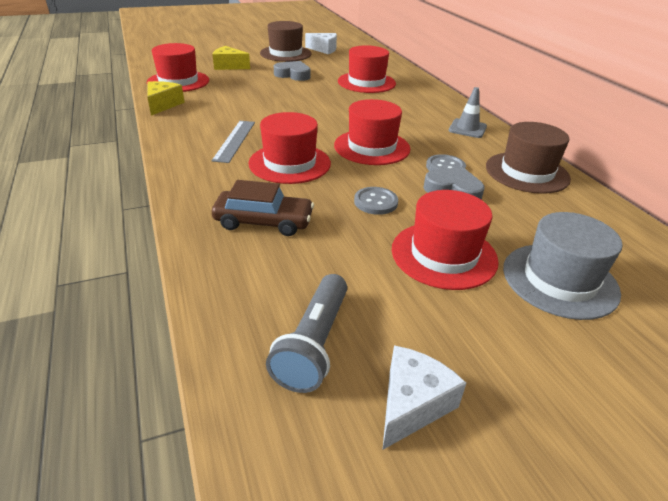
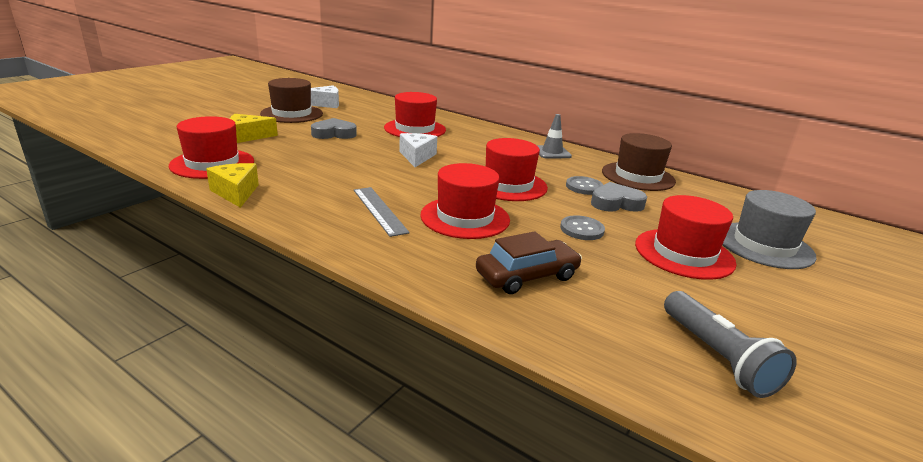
camera: 35 degrees left, 10 degrees down
white cheese [383,345,466,450] -> white cheese moved to [399,133,437,167]

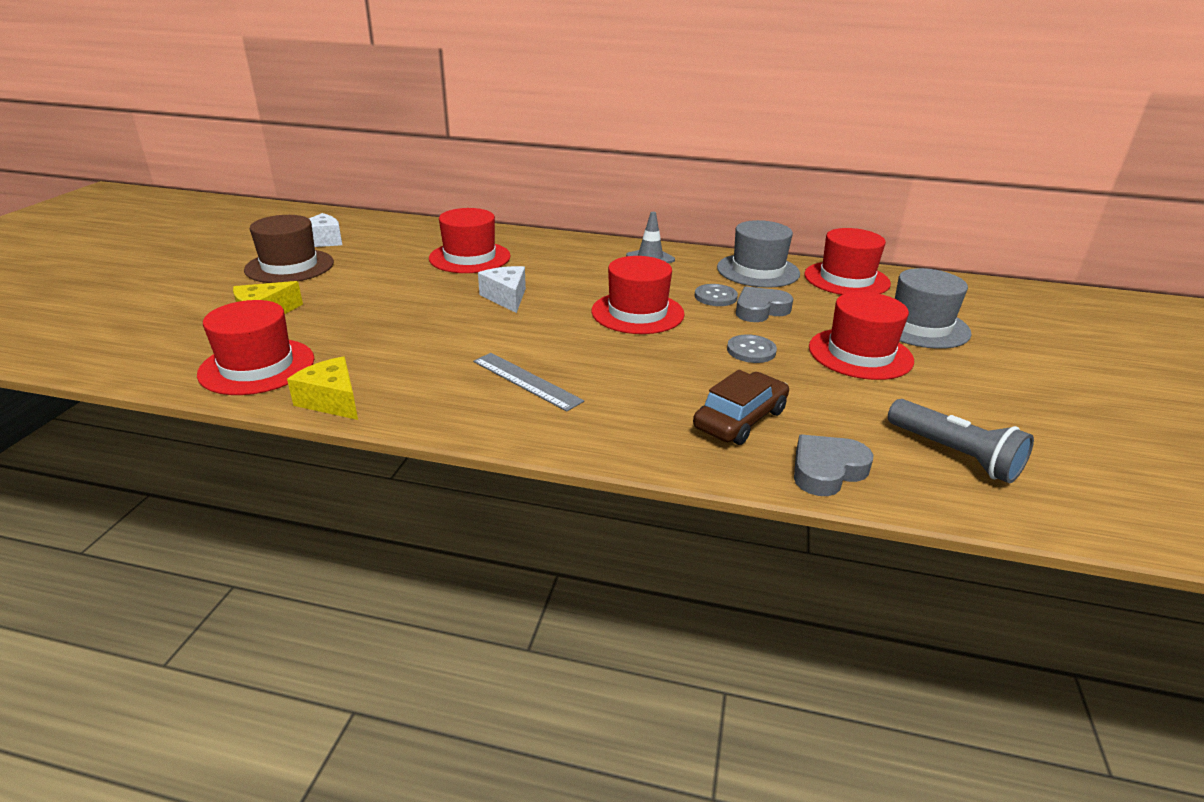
camera: 20 degrees left, 5 degrees up
grey heart [311,118,357,139] -> grey heart moved to [794,435,874,496]
red hat [420,163,510,239] -> red hat moved to [804,228,891,295]
brown hat [602,133,676,191] -> grey hat [717,220,800,288]

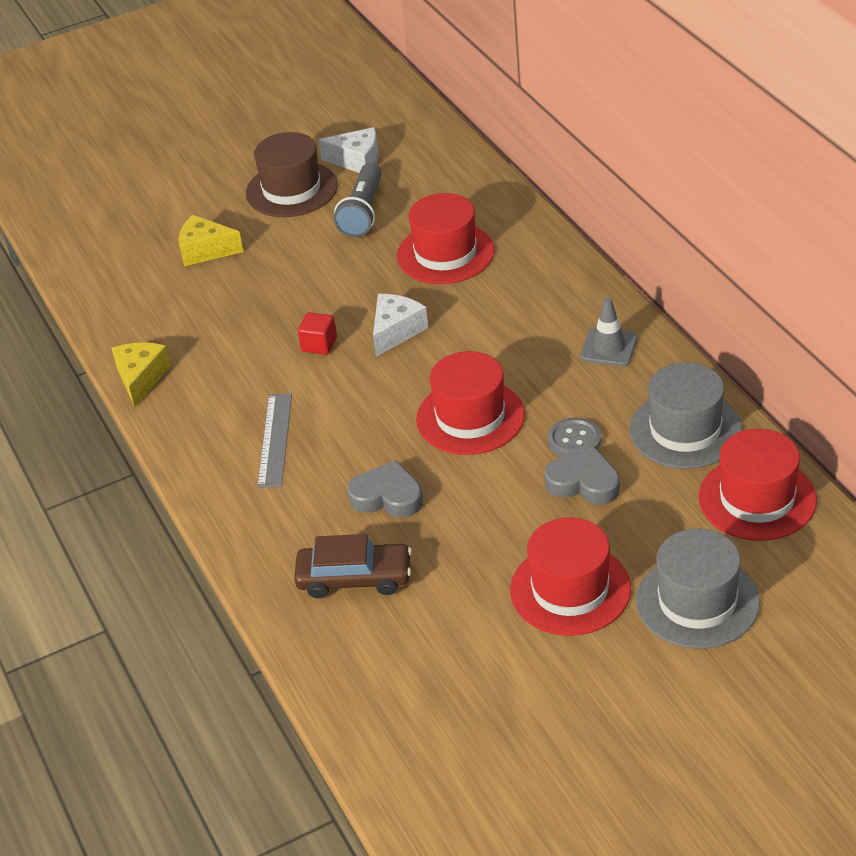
camera: 55 degrees right, 10 degrees up
red hat [197,300,315,395] -> none
grey button [727,334,777,363] -> none
grey heart [794,435,874,496] -> grey heart moved to [347,460,423,518]
grey flashlight [888,399,1034,483] -> grey flashlight moved to [334,163,382,237]
none -> red cube [298,312,337,355]

